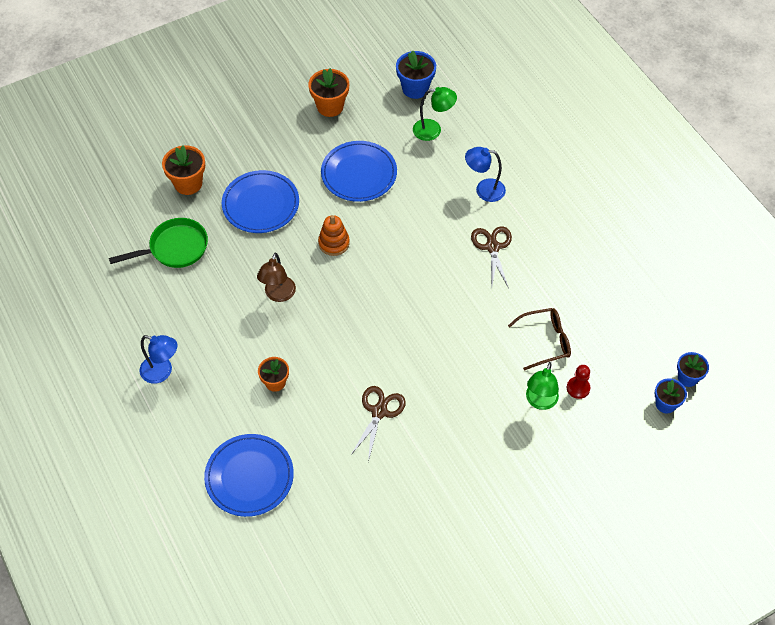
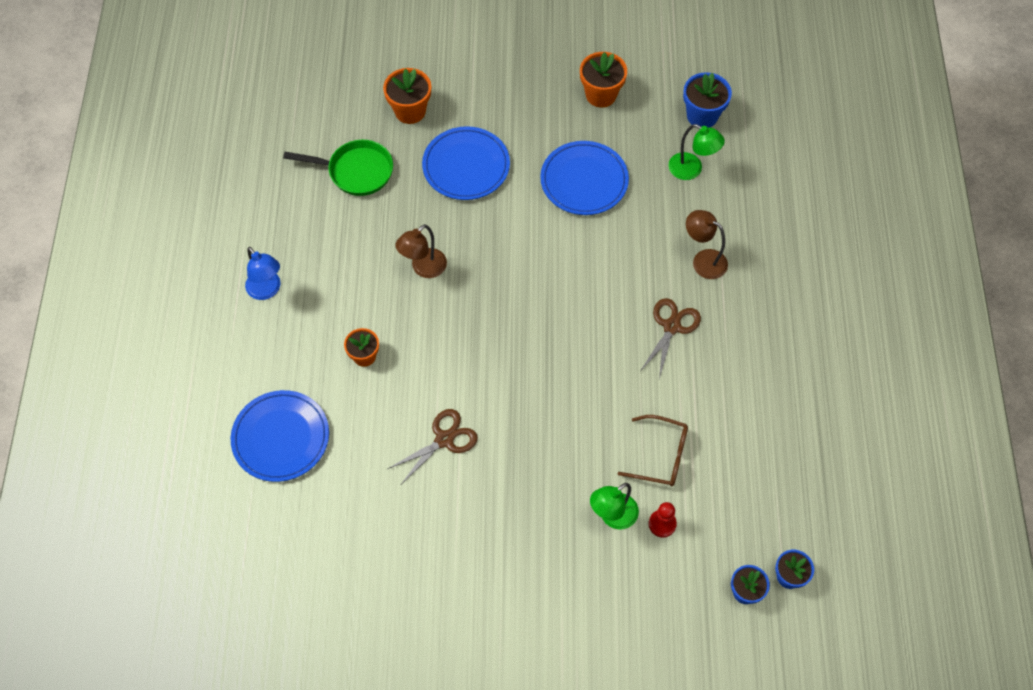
camera: 30 degrees right, 5 degrees up
orange stacking toy [318,215,350,256] -> none
blue lamp [465,147,506,202] -> brown lamp [686,210,728,279]

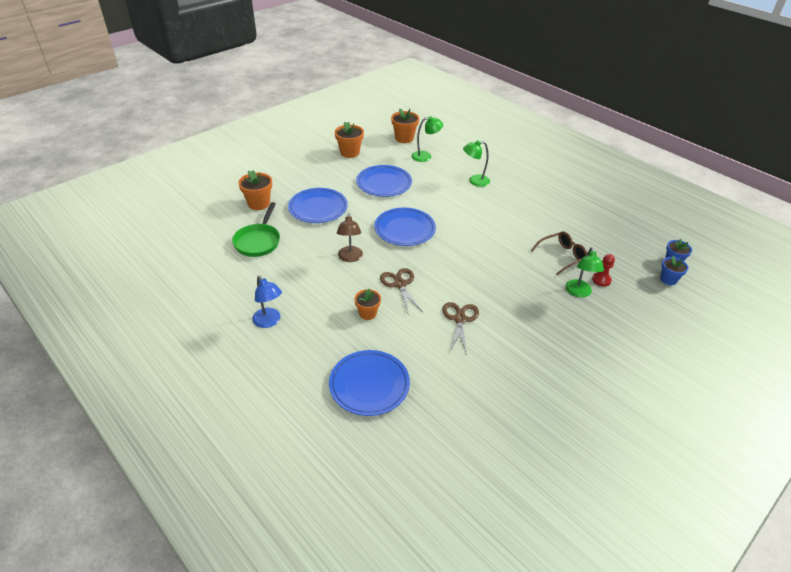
camera: 45 degrees left, 20 degrees down
blue lamp [245,247,281,300] -> blue lamp turned 45 degrees clockwise [252,276,282,328]
green pan [283,140,393,196] -> green pan turned 135 degrees clockwise [232,202,280,257]
brown scissors [641,298,701,379] -> brown scissors moved to [380,268,423,313]
blue flower pot [683,72,732,127] -> orange flower pot [391,109,419,143]
brown lamp [686,210,728,279] -> green lamp [463,140,490,187]
none -> blue plate [375,208,436,246]

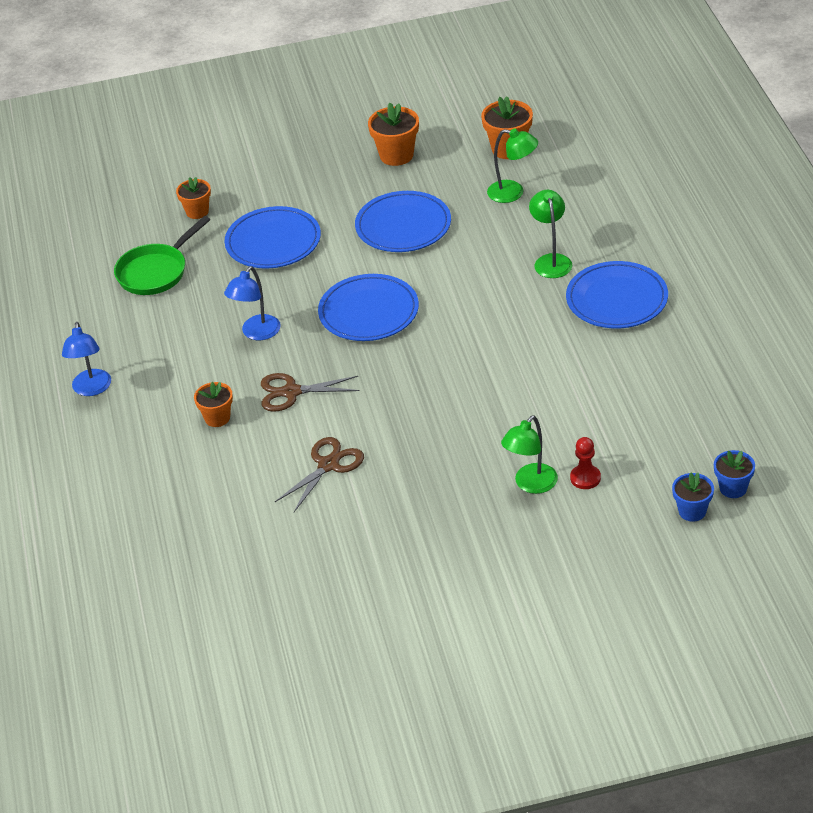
camera: 35 degrees right, 0 degrees up
orange flower pot [238,170,272,210] -> orange flower pot [176,177,211,219], size x0.66
blue plate [329,350,410,416] -> blue plate moved to [566,261,668,328]
brown lamp [337,213,363,262] -> blue lamp [224,266,281,340]
brown scissors [380,268,423,313] -> brown scissors turned 105 degrees counterclockwise [261,373,360,412]
green lamp [463,140,490,187] -> green lamp turned 60 degrees clockwise [529,190,572,278]
brown glasses [531,231,587,275] -> none

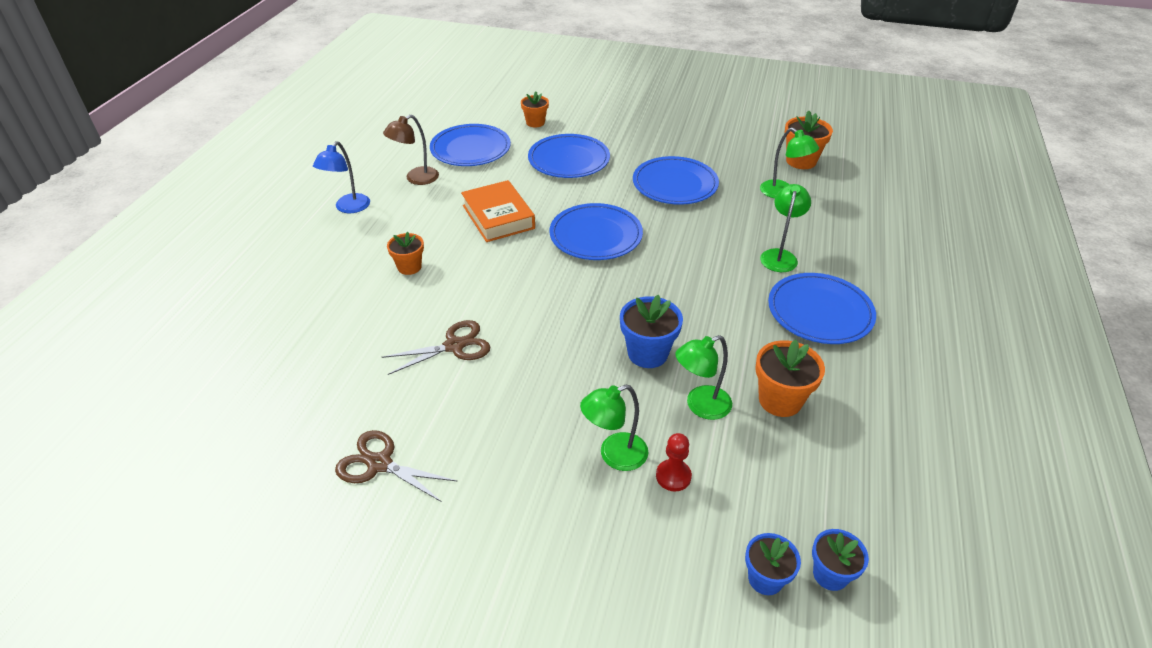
camera: 25 degrees right, 0 degrees up
green pan [114,216,210,295] -> blue plate [430,124,511,166]
blue lamp [224,266,281,340] -> orange book [461,180,535,242]
brown scissors [261,373,360,412] -> brown scissors moved to [335,430,457,502]
orange flower pot [368,103,419,166] -> orange flower pot moved to [755,340,825,417]
none -> brown lamp [383,114,439,185]
none -> blue flower pot [620,295,683,368]
none -> green lamp [675,335,732,420]

